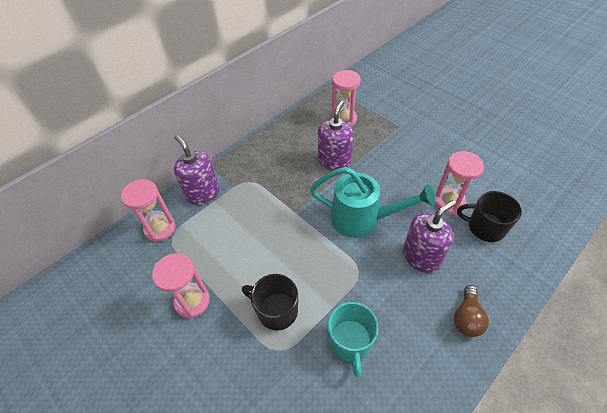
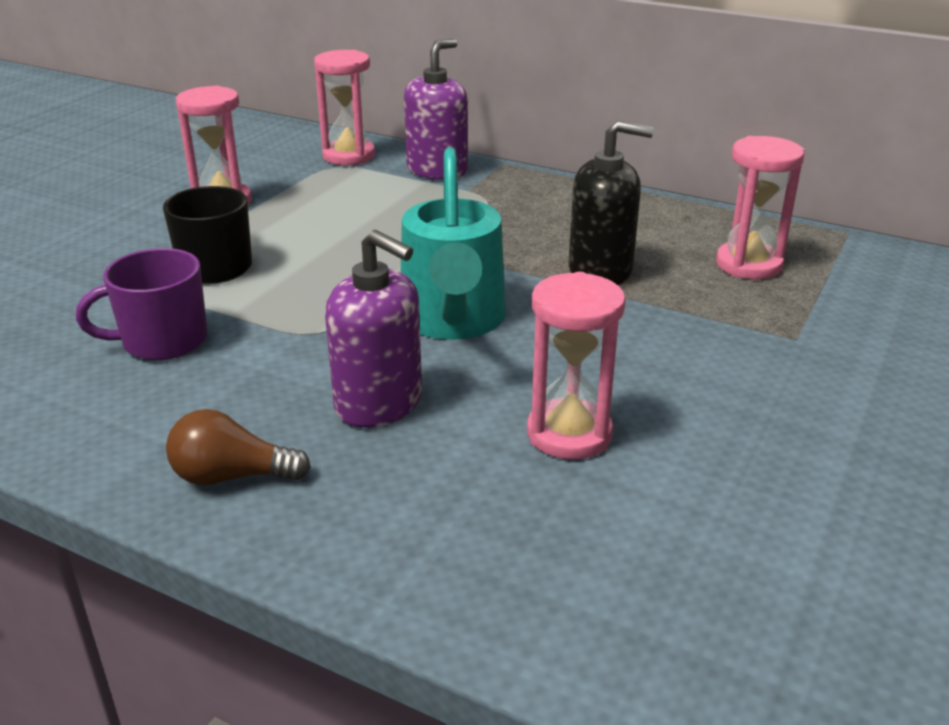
camera: 70 degrees right, 20 degrees down
purple soap dispenser [318,100,354,171] -> black soap dispenser [569,121,654,285]
turquoise mug [328,302,378,377] -> purple mug [76,248,208,360]
black mug [457,191,522,242] -> none

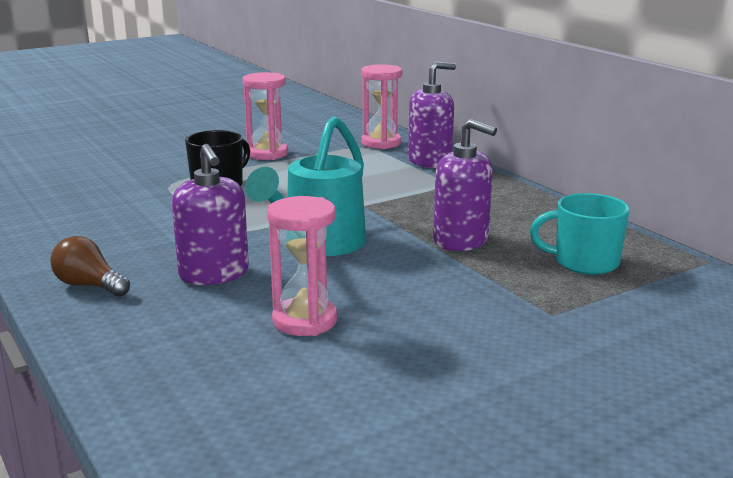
camera: 30 degrees right, 10 degrees down
purple mug [76,248,208,360] -> none
black soap dispenser [569,121,654,285] -> purple soap dispenser [433,119,497,251]
pink hourglass [716,136,805,280] -> turquoise mug [530,193,630,275]

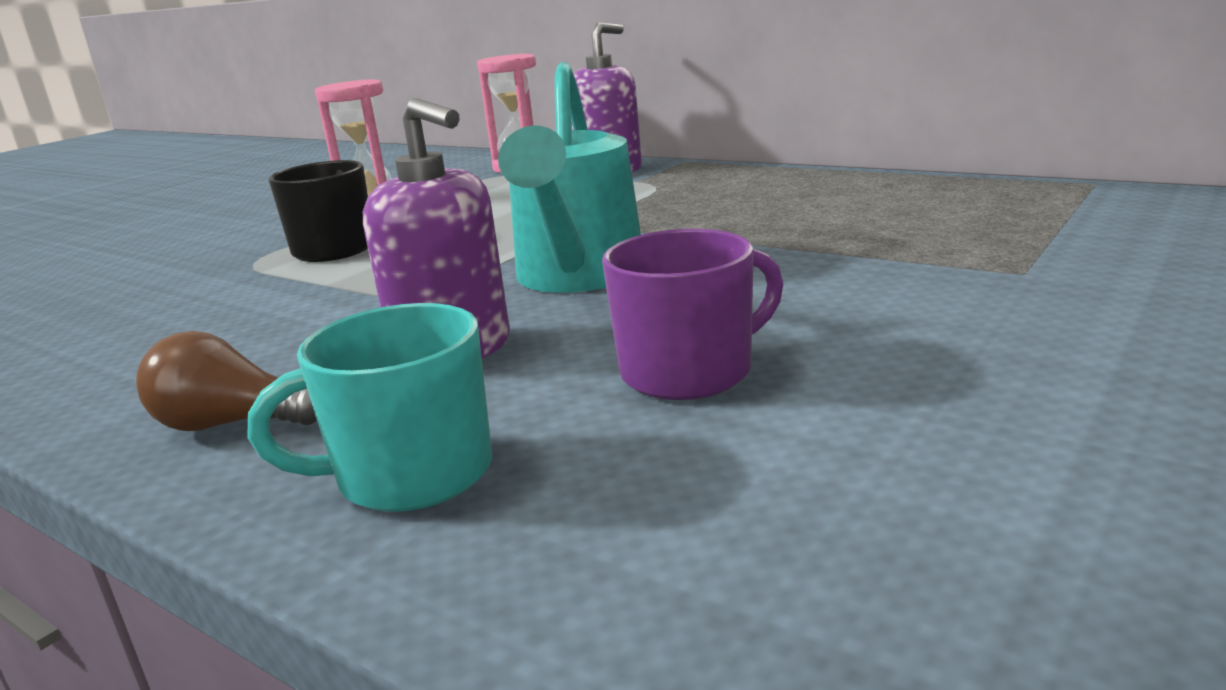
camera: 20 degrees left, 0 degrees up
pink hourglass [267,196,337,336] -> purple mug [602,229,783,400]
purple soap dispenser [433,119,497,251] -> none
turquoise mug [530,193,630,275] -> turquoise mug moved to [248,303,492,512]

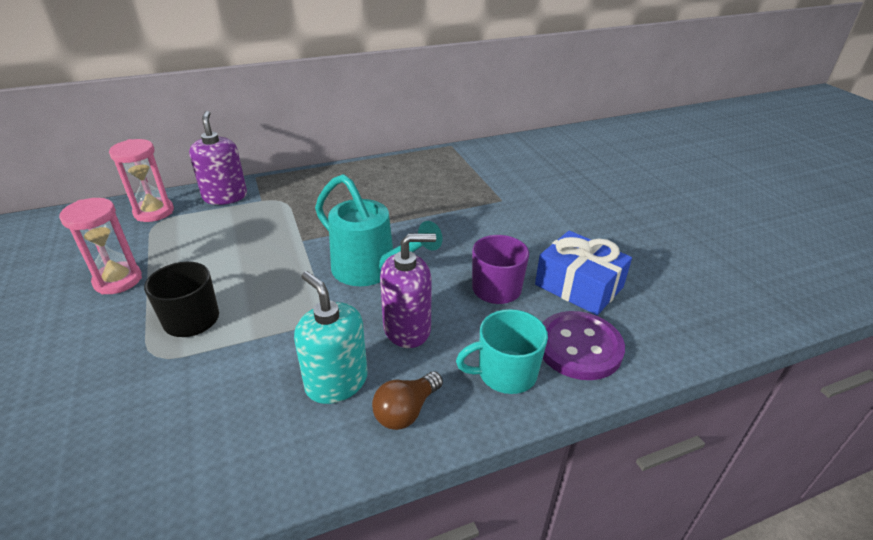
camera: 60 degrees left, 15 degrees up
turquoise mug [248,303,492,512] -> turquoise mug turned 60 degrees clockwise [456,309,548,394]
none -> turquoise soap dispenser [294,271,368,404]
none -> blue gift [535,231,632,315]
none -> purple button [543,311,625,380]

